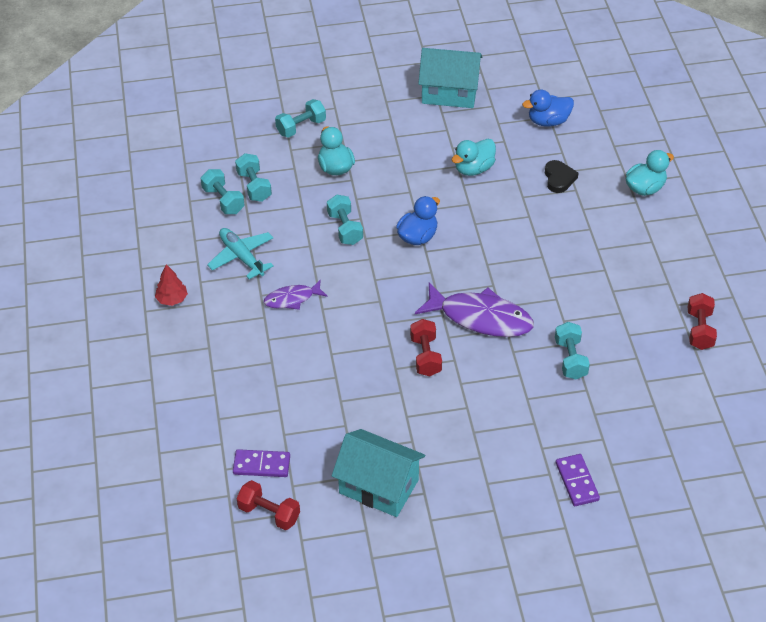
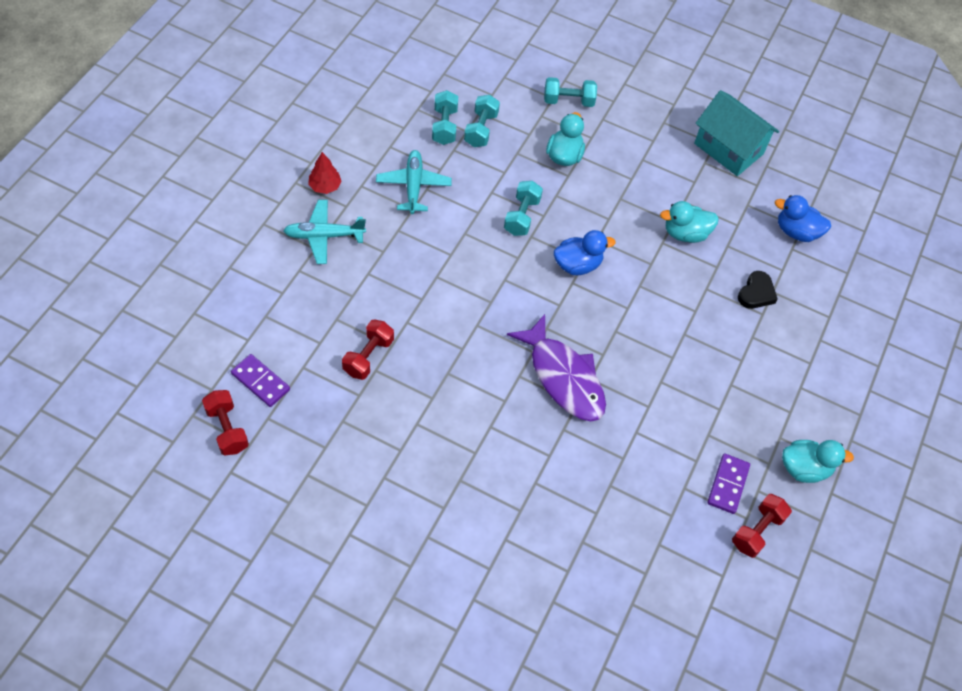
camera: 30 degrees right, 10 degrees up
purple fish [264,280,327,310] -> none
turquoise house [332,429,425,517] -> none
red dumbbell [410,319,442,376] -> red dumbbell moved to [342,319,394,380]
turquoise dumbbell [555,322,590,380] -> none
purple domino [556,454,600,506] -> purple domino moved to [707,454,750,514]
turquoise duck [626,150,674,196] -> turquoise duck moved to [782,440,854,483]
none -> turquoise plane [283,200,366,264]

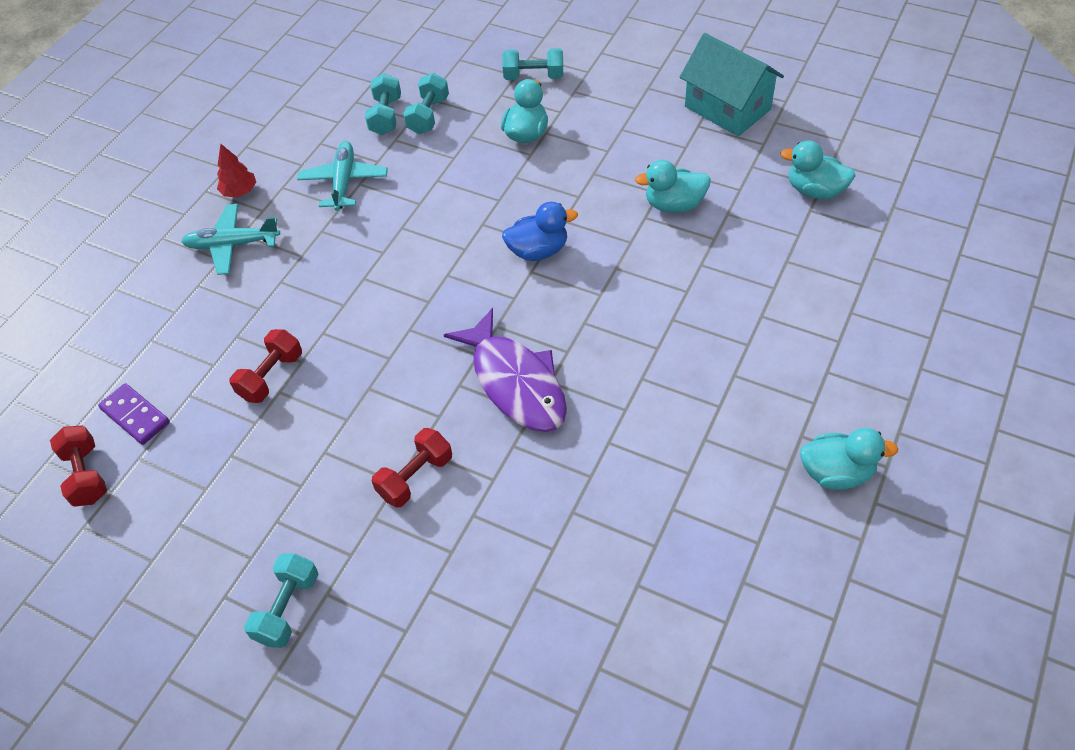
camera: 10 degrees right, 5 degrees down
turquoise dumbbell [504,181,543,236] -> turquoise dumbbell moved to [244,553,318,648]
purple domino [707,454,750,514] -> none
red dumbbell [732,494,792,558] -> red dumbbell moved to [372,428,452,508]
black heart [738,271,778,309] -> none
blue duck [775,195,831,242] -> turquoise duck [780,140,856,199]

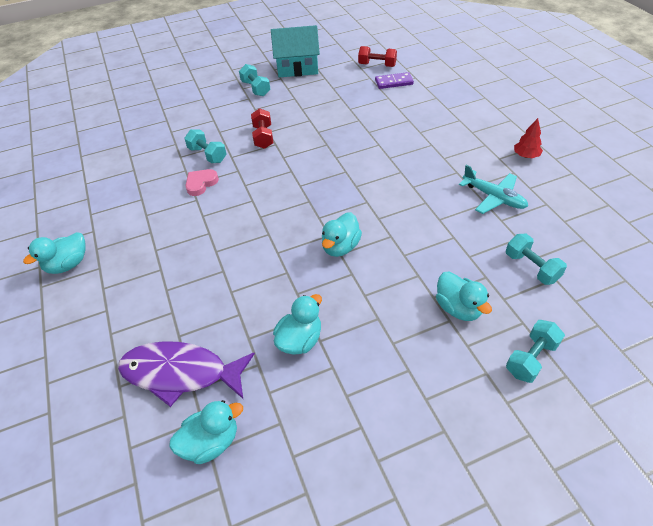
camera: 130 degrees right, 5 degrees down
turquoise plane [181,204,280,275] -> none
red dumbbell [229,329,302,403] -> none
turquoise dumbbell [365,73,401,135] -> turquoise dumbbell moved to [184,129,227,163]
purple fish [444,308,567,432] -> purple fish moved to [118,341,255,407]
blue duck [502,202,578,261] -> turquoise duck [322,212,362,257]
turquoise house [680,33,784,136] -> turquoise house moved to [271,25,320,77]
none -> pink heart [185,169,219,196]

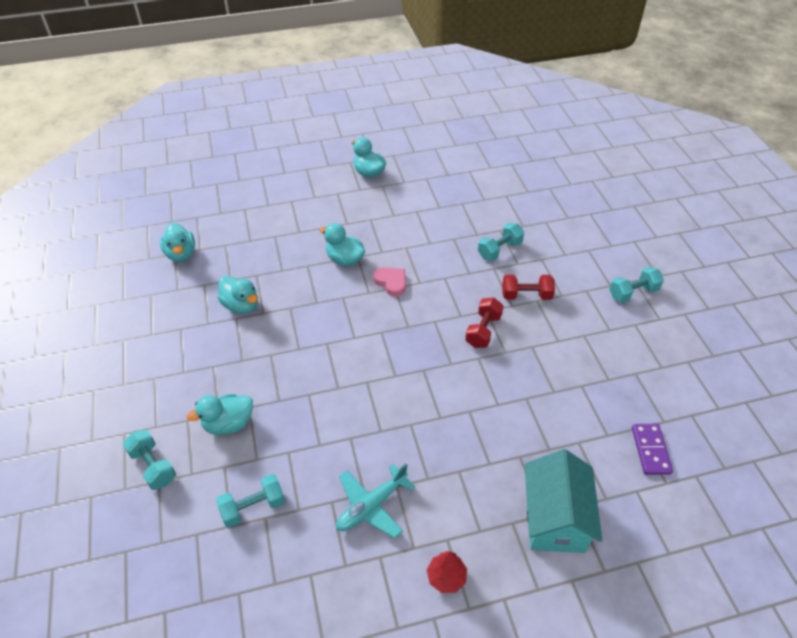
camera: 95 degrees right, 0 degrees up
purple fish [118,341,255,407] -> none
pink heart [185,169,219,196] -> pink heart moved to [373,267,406,297]
turquoise house [271,25,320,77] -> turquoise house moved to [525,449,602,553]
turquoise duck [322,212,362,257] -> turquoise duck moved to [320,223,365,266]
red dumbbell [358,46,397,67] -> red dumbbell moved to [465,297,504,348]

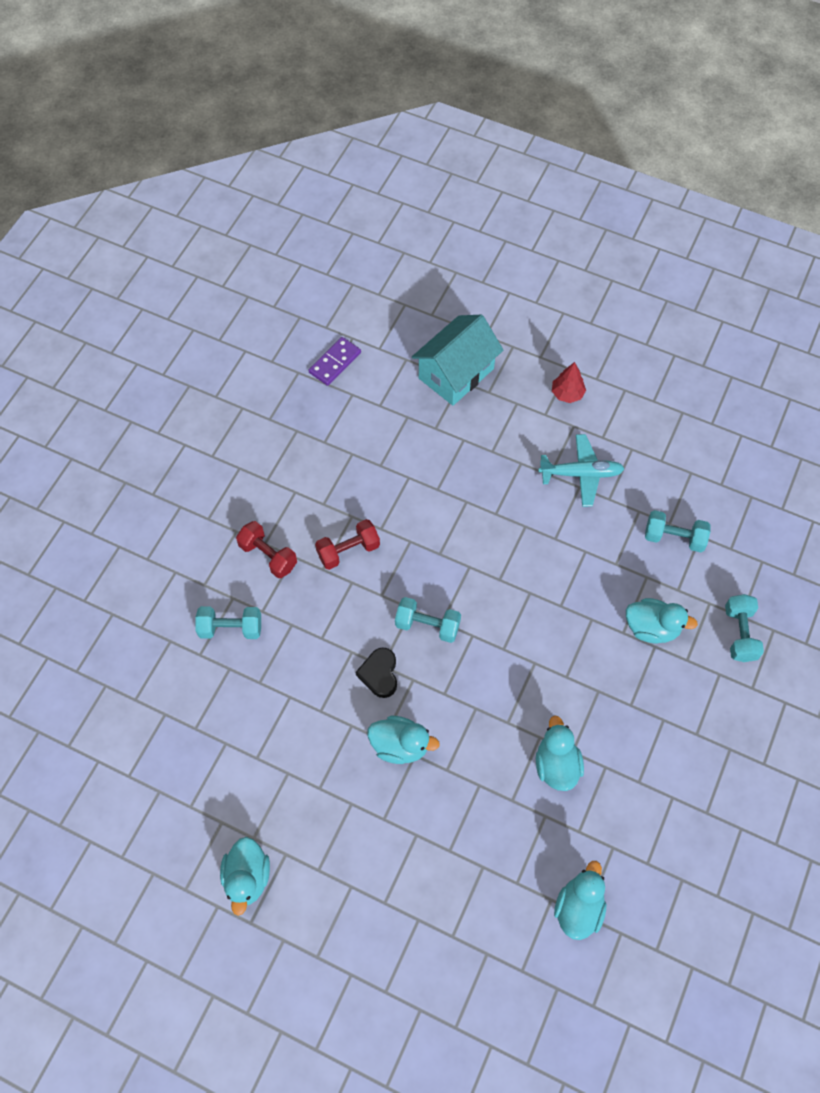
camera: 140 degrees left, 15 degrees up
turquoise duck [320,223,365,266] -> turquoise duck turned 60 degrees counterclockwise [368,716,440,764]
pink heart [373,267,406,297] -> black heart [356,647,397,698]
turquoise dumbbell [609,267,664,303] -> turquoise dumbbell moved to [395,597,461,643]

